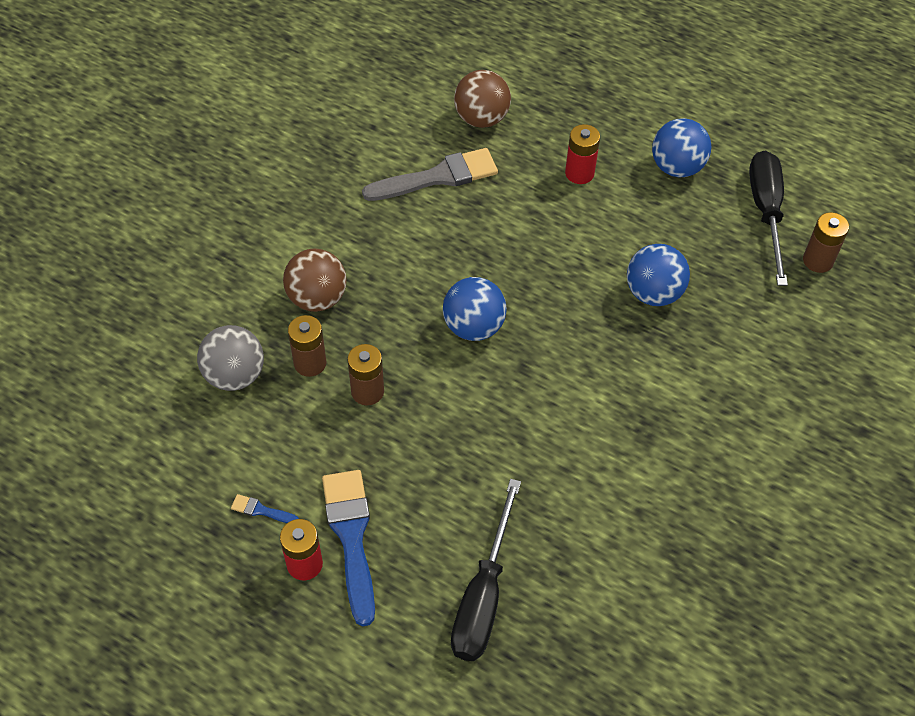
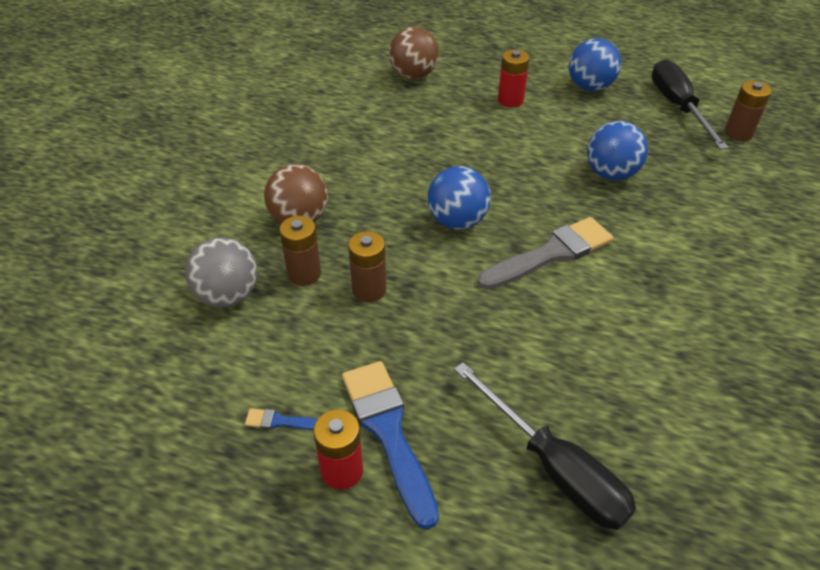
camera: 10 degrees left, 10 degrees down
grey brush [362,148,498,201] -> grey brush moved to [478,217,613,290]
black screwdriver [451,479,521,661] -> black screwdriver turned 45 degrees counterclockwise [454,362,636,530]

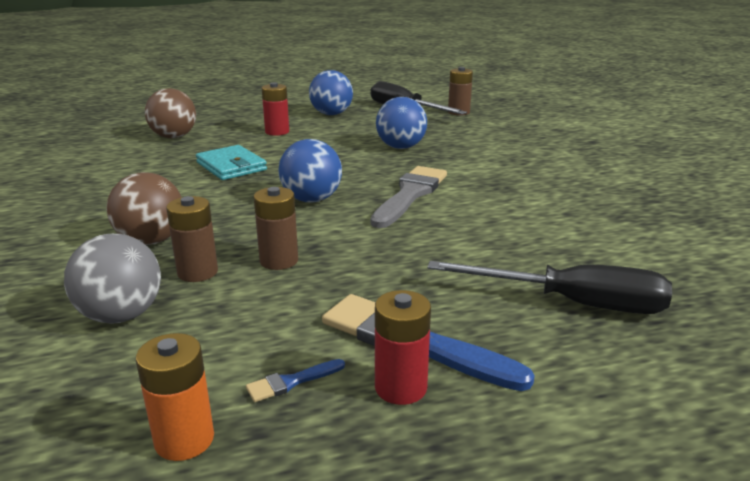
camera: 35 degrees left, 20 degrees down
none -> orange battery [136,333,214,461]
none -> turquoise wallet [196,145,267,180]

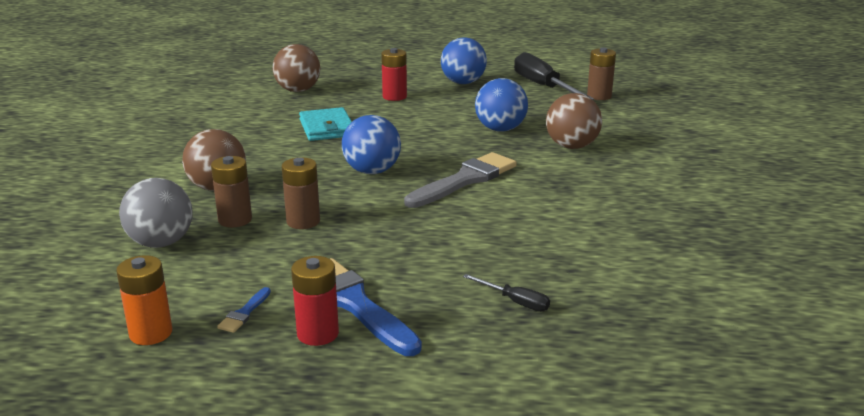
camera: 20 degrees right, 0 degrees up
blue brush [246,359,345,402] -> blue brush turned 60 degrees counterclockwise [217,287,271,333]
black screwdriver [427,261,672,314] -> black screwdriver [463,274,550,311], size x0.45
none -> brown ball [546,93,602,149]

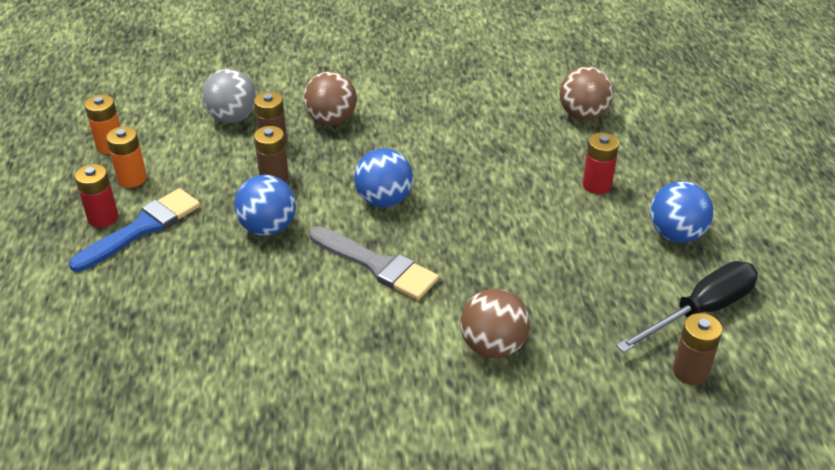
camera: 80 degrees right, 15 degrees up
blue brush [217,287,271,333] -> orange battery [106,126,147,188]
turquoise wallet [299,107,352,141] -> none
black screwdriver [463,274,550,311] -> none
blue ball [475,78,528,132] -> blue ball moved to [234,175,296,236]

